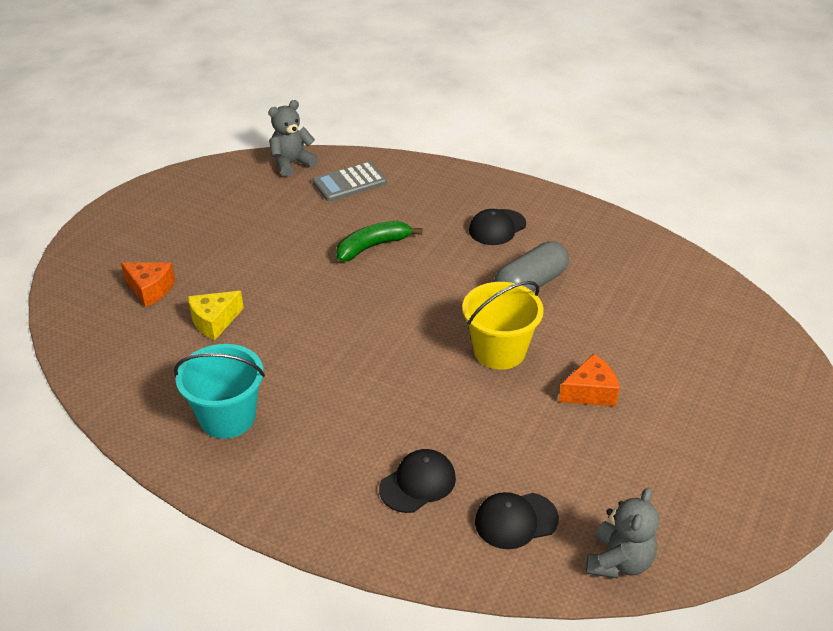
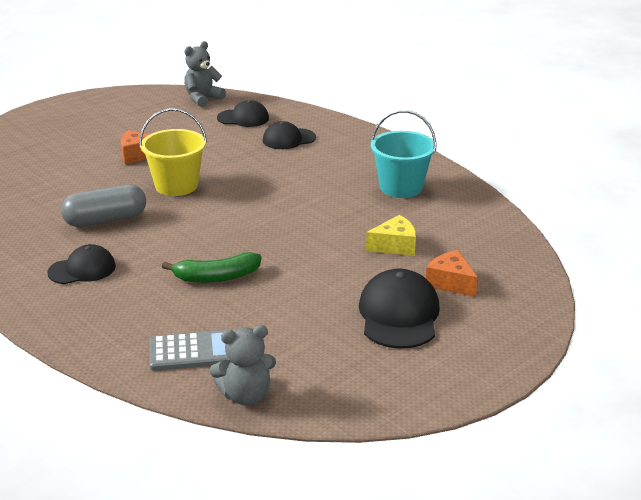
camera: 160 degrees left, 10 degrees down
none -> black cap [359,269,440,349]

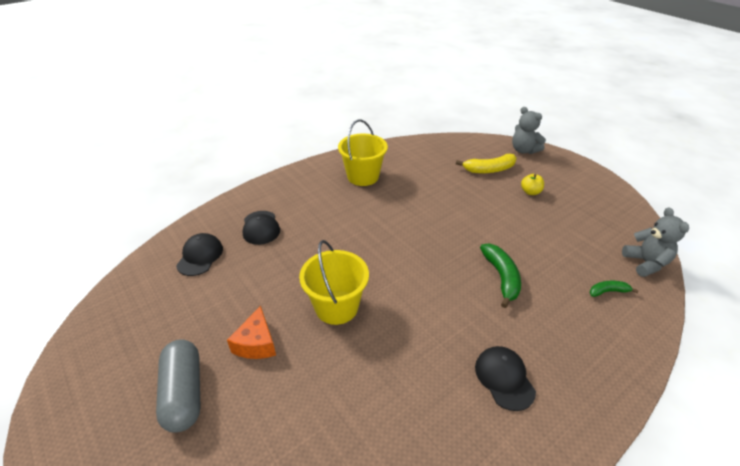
camera: 85 degrees left, 10 degrees up
grey capsule [61,184,146,227] -> grey capsule moved to [156,339,201,433]
grey calculator [149,330,231,371] -> green banana [589,281,639,297]
grey teddy bear [184,41,226,107] -> grey teddy bear moved to [512,107,546,154]
black cap [359,269,440,349] -> yellow apple [521,174,544,195]
yellow cheese [366,215,416,256] -> none
turquoise bucket [371,110,436,198] -> yellow bucket [338,119,388,186]
orange cheese [426,250,478,297] -> yellow banana [456,154,517,173]

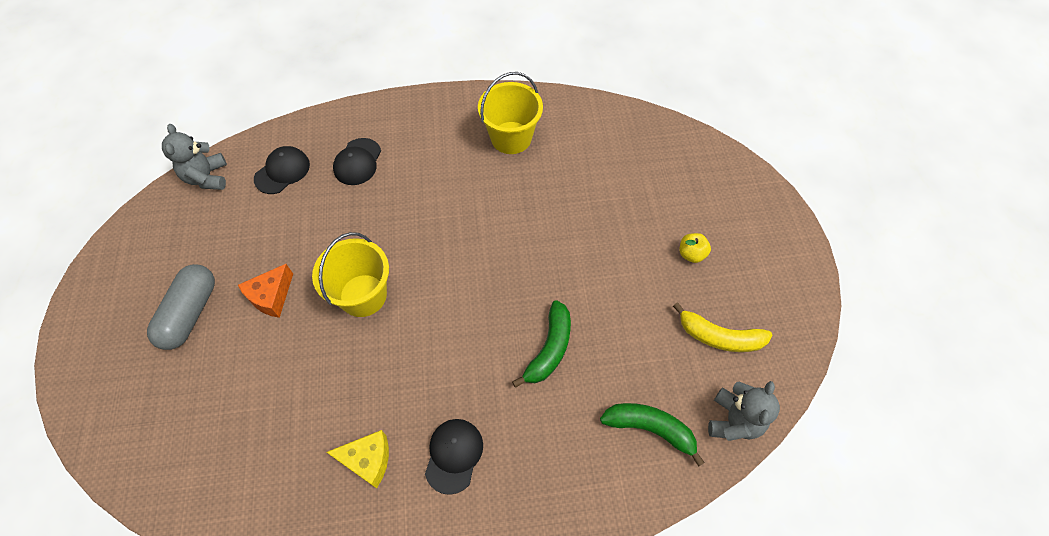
camera: 30 degrees right, 20 degrees up
yellow banana [456,154,517,173] -> yellow banana moved to [673,302,772,352]
grey teddy bear [512,107,546,154] -> grey teddy bear moved to [162,124,227,190]
green banana [589,281,639,297] -> green banana [600,403,705,467], size x1.75
none -> yellow cheese [327,430,389,489]

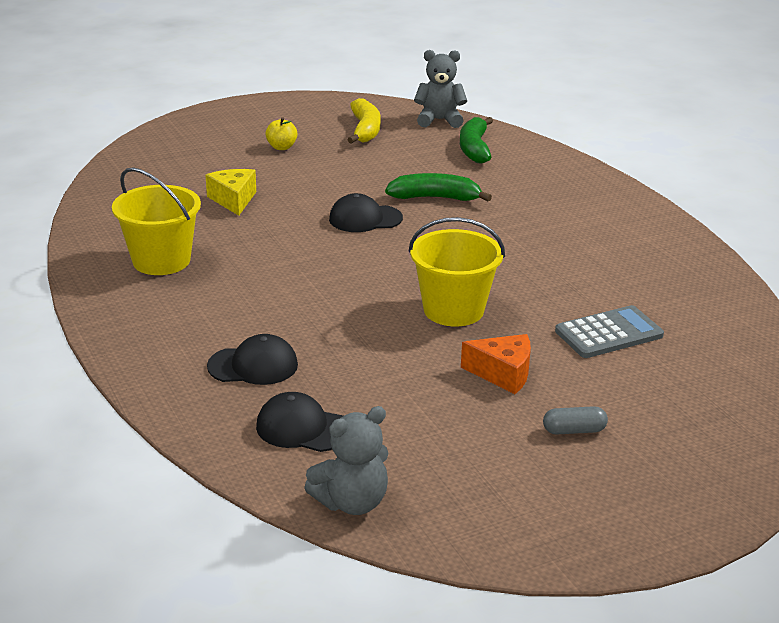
camera: 110 degrees left, 30 degrees down
grey capsule [147,264,215,350] -> grey capsule [543,406,608,434], size x0.50
yellow cheese [327,430,389,489] -> yellow cheese moved to [206,169,256,216]
black cap [425,419,483,495] -> black cap moved to [329,193,403,232]
none -> grey calculator [555,305,664,358]

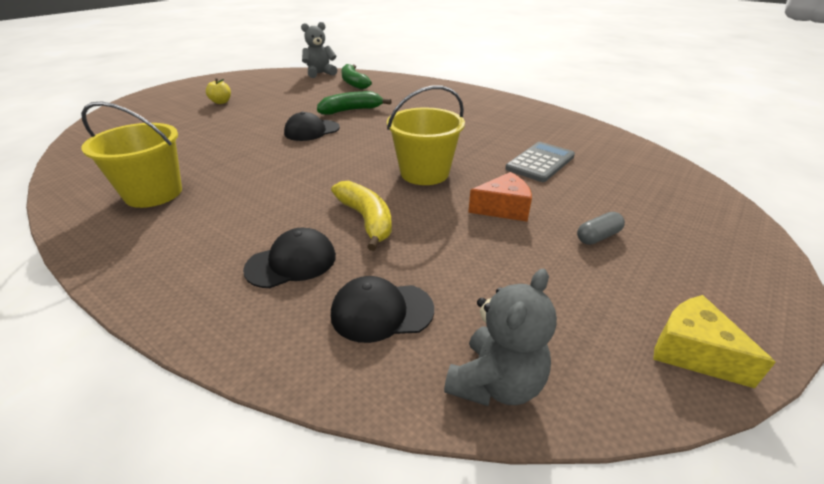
camera: 25 degrees left, 5 degrees up
yellow cheese [206,169,256,216] -> yellow cheese moved to [653,295,776,388]
yellow banana [347,98,381,144] -> yellow banana moved to [331,181,392,251]

